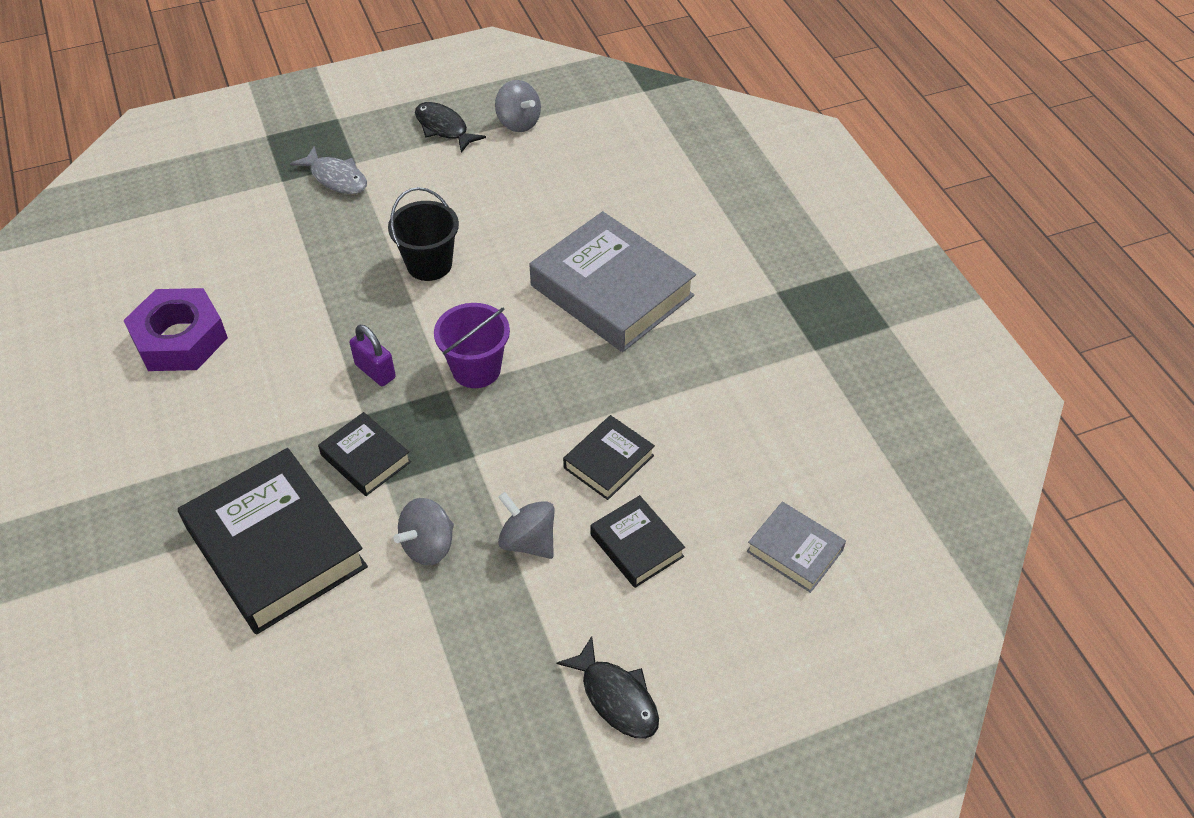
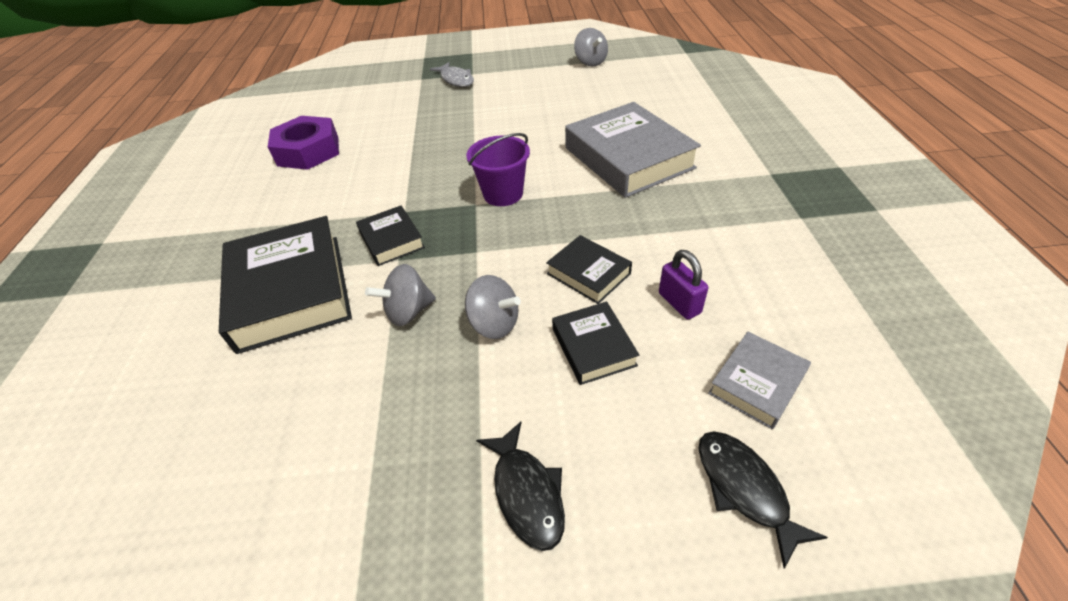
camera: 20 degrees right, 5 degrees down
purple padlock [349,325,396,386] -> purple padlock moved to [659,250,708,320]
black bucket [388,187,459,281] -> none
black fish [415,102,486,153] -> black fish moved to [699,431,828,568]
grey spinning top [498,492,554,559] -> grey spinning top turned 150 degrees clockwise [465,275,521,339]
black book [563,415,655,500] -> black book turned 75 degrees clockwise [546,235,632,304]
grey book [747,502,846,593] -> grey book turned 75 degrees clockwise [708,332,811,429]

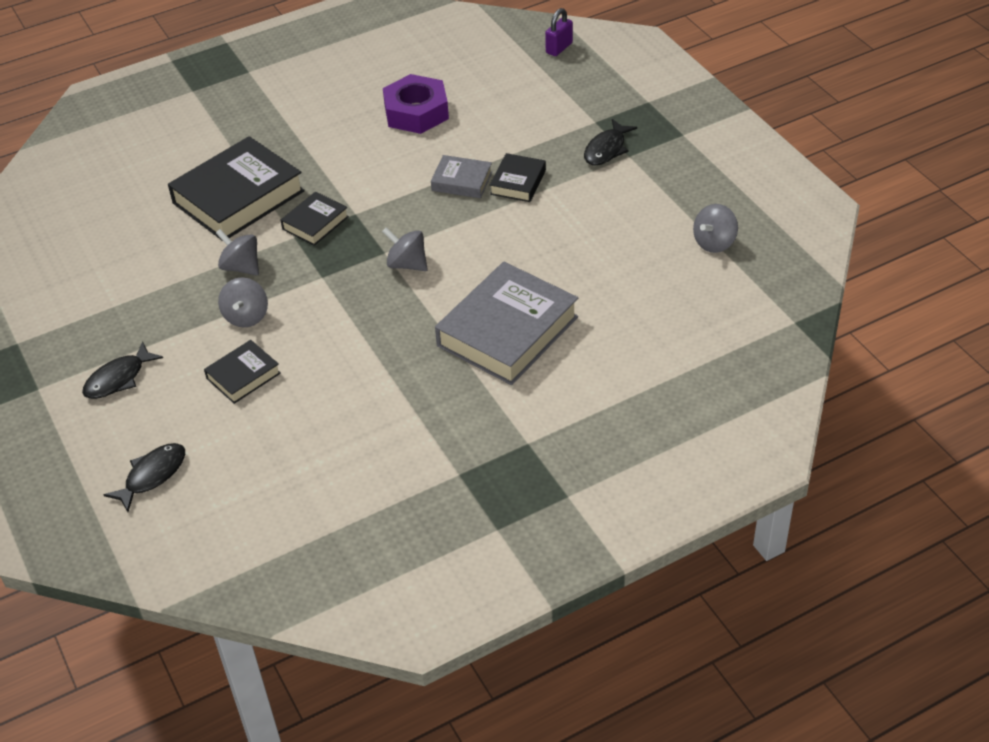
camera: 65 degrees right, 0 degrees up
grey fish [430,62,474,87] -> black fish [584,119,637,166]
purple bucket [466,133,530,206] -> grey spinning top [382,227,428,271]
black book [546,235,632,304] -> black book moved to [490,153,546,202]
purple padlock [659,250,708,320] -> purple padlock moved to [545,8,573,56]
grey book [708,332,811,429] -> grey book moved to [431,155,492,198]

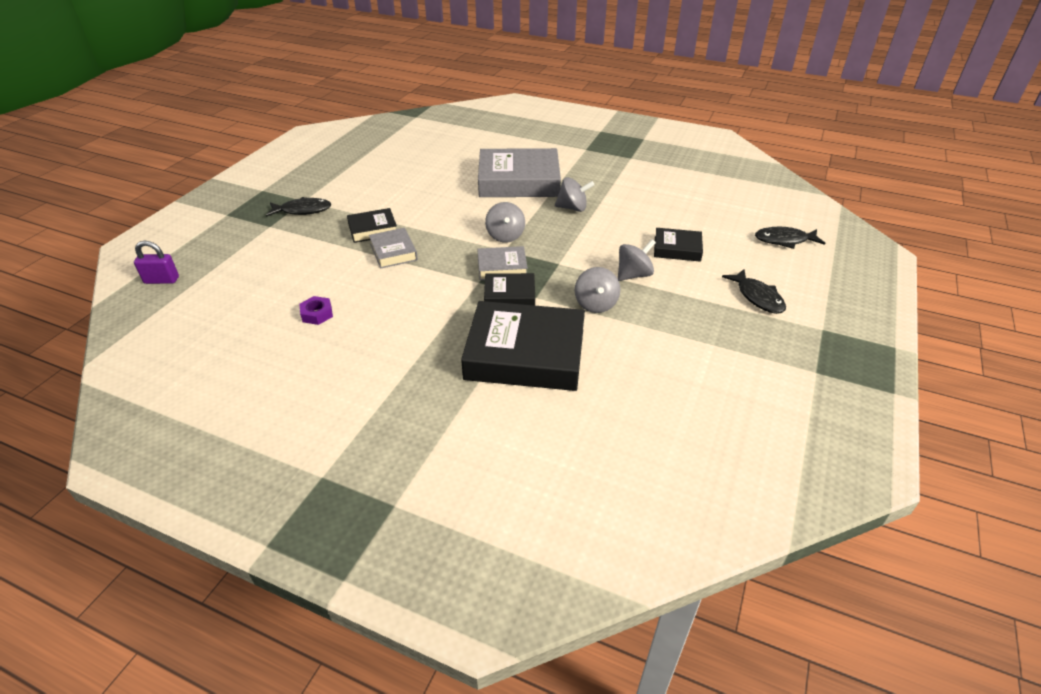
camera: 130 degrees left, 5 degrees down
black fish [82,341,163,399] -> black fish turned 60 degrees clockwise [722,269,786,314]
purple nut [383,74,449,134] -> purple nut [299,296,333,325], size x0.46
grey spinning top [693,204,738,253] -> grey spinning top moved to [555,177,594,212]
none -> grey book [477,246,528,280]

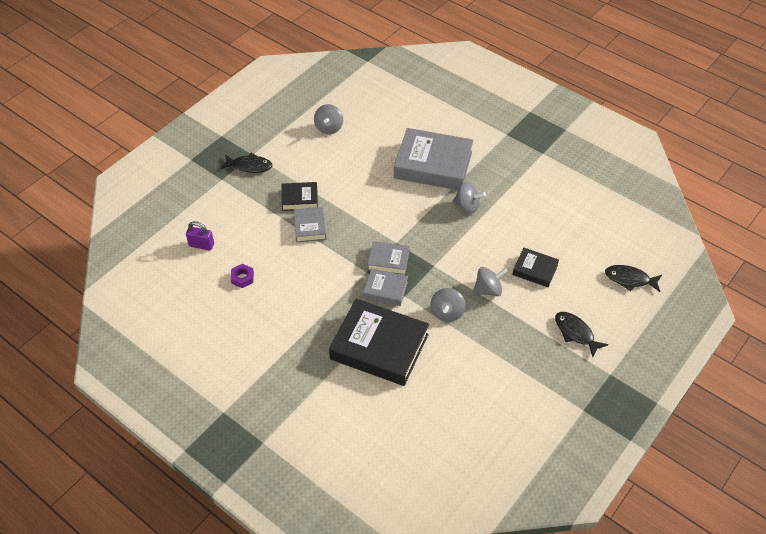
camera: 15 degrees right, 10 degrees up
purple padlock [134,241,179,284] -> purple padlock moved to [186,221,214,251]
black book [484,273,535,306] -> grey book [363,269,408,306]
grey spinning top [485,202,525,243] -> grey spinning top moved to [314,104,343,134]
black fish [722,269,786,314] -> black fish turned 150 degrees clockwise [555,312,608,357]

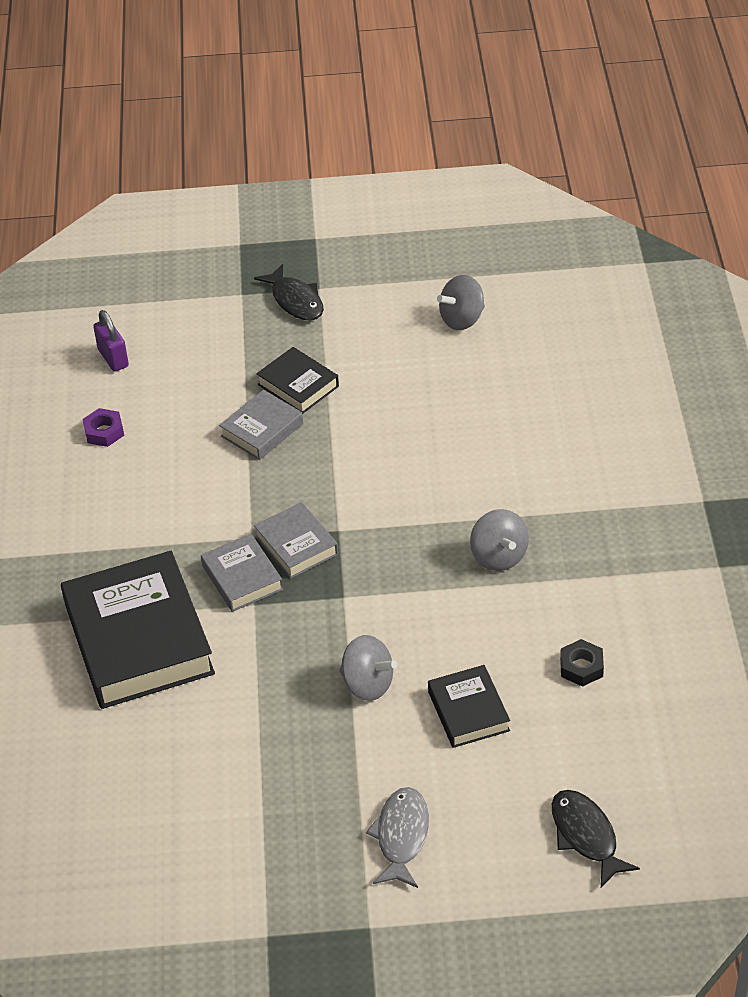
camera: 50 degrees right, 5 degrees down
grey book [394,128,474,190] -> none
grey spinning top [431,288,465,322] -> none
black fish [555,312,608,357] -> grey fish [366,787,429,888]
none -> black nut [560,639,604,687]

